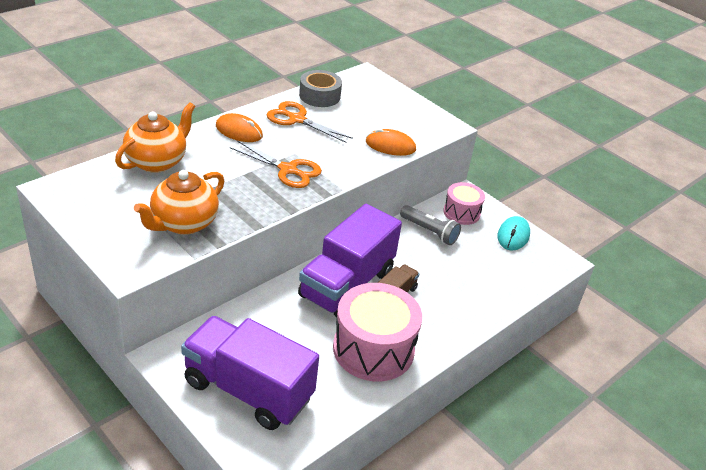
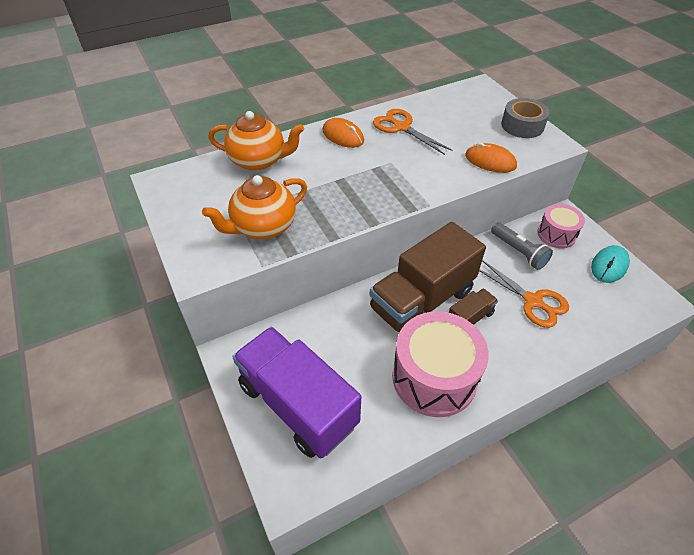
camera: 20 degrees right, 10 degrees up
orange teapot [115,102,195,173] -> orange teapot turned 45 degrees clockwise [208,111,304,171]
orange scissors [230,141,322,188] -> orange scissors moved to [479,260,569,328]
purple truck [298,204,402,317] -> brown truck [370,222,486,332]
grey tape [299,70,342,107] -> grey tape moved to [501,98,550,138]

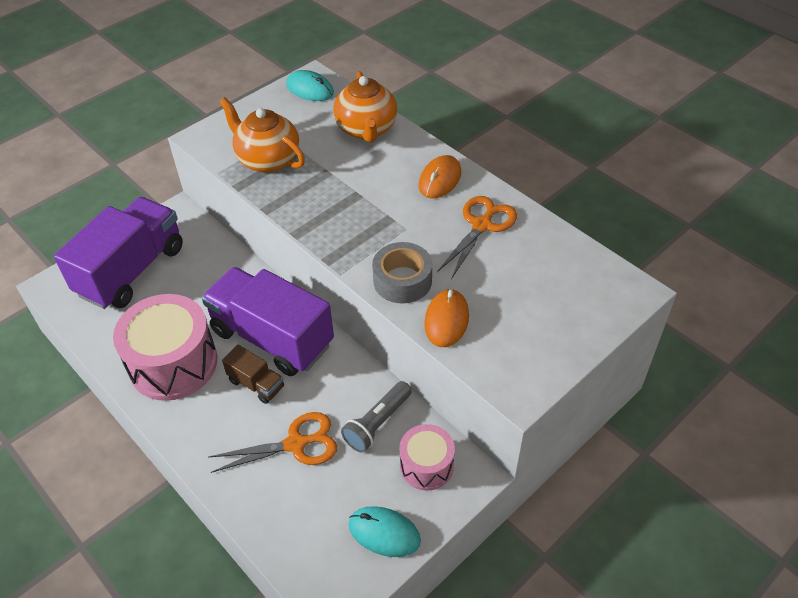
camera: 75 degrees right, 0 degrees up
brown truck [370,222,486,332] -> purple truck [202,267,334,376]
orange scissors [479,260,569,328] -> orange scissors turned 135 degrees counterclockwise [209,412,338,473]
grey tape [501,98,550,138] -> grey tape moved to [372,242,432,304]
none -> turquoise mouse [286,70,334,101]

